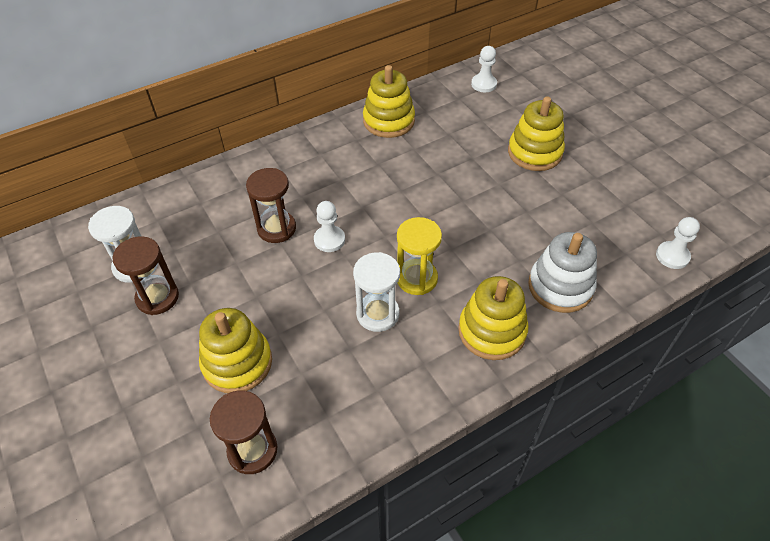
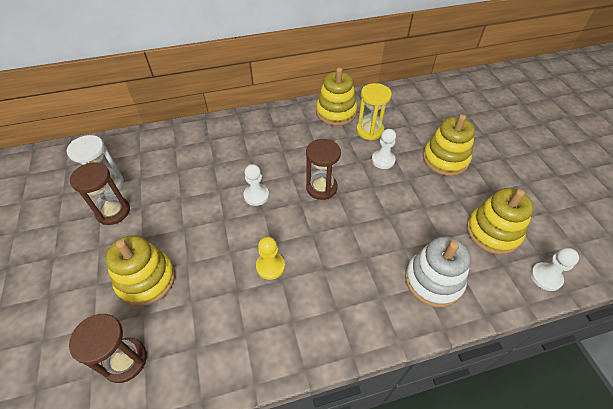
camera: 15 degrees right, 0 degrees up
brown hourglass [246,168,296,243] -> brown hourglass moved to [306,139,341,200]
white hourglass [353,252,400,332] -> yellow pawn [256,237,285,280]
yellow hourglass [397,217,442,295] -> yellow hourglass moved to [356,83,392,140]
yellow stacking toy [458,276,528,360] -> yellow stacking toy moved to [467,188,534,255]
white pawn [471,46,497,92] -> white pawn moved to [372,129,396,169]

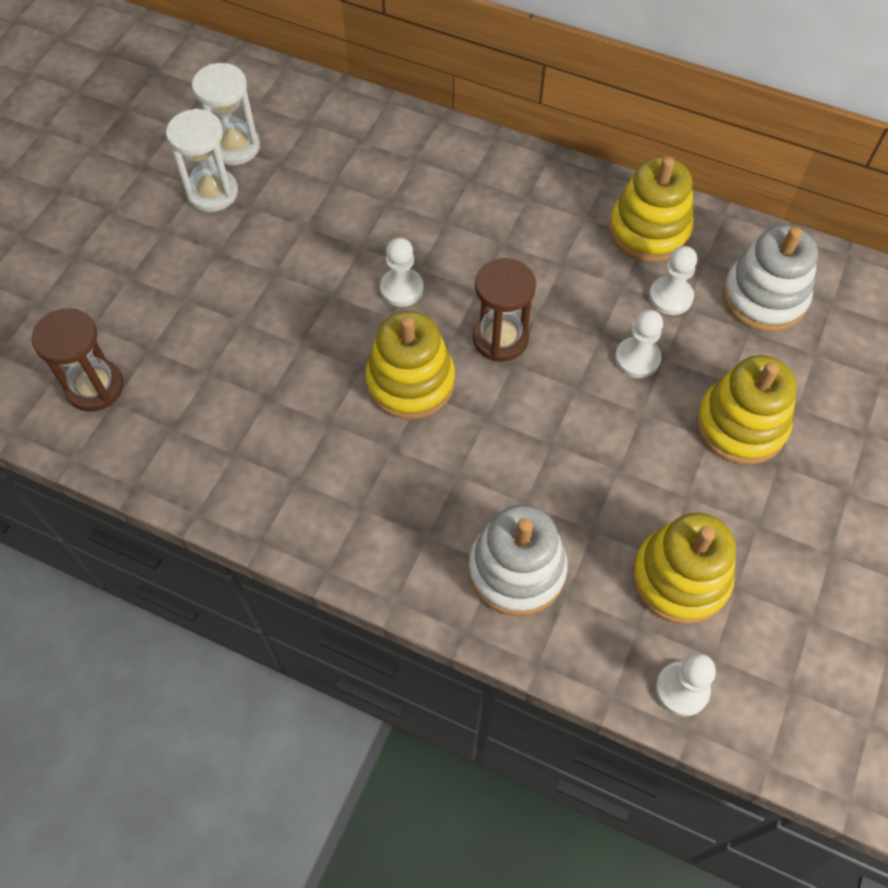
camera: 40 degrees right, 10 degrees up
brown hourglass [70,162,130,225] -> white hourglass [166,108,238,212]
yellow stacking toy [105,236,175,306] -> yellow stacking toy moved to [365,311,455,419]
yellow pawn [256,237,285,280] -> none
yellow hourglass [356,83,392,140] -> white pawn [649,246,697,315]
none -> white stacking toy [723,225,818,332]

